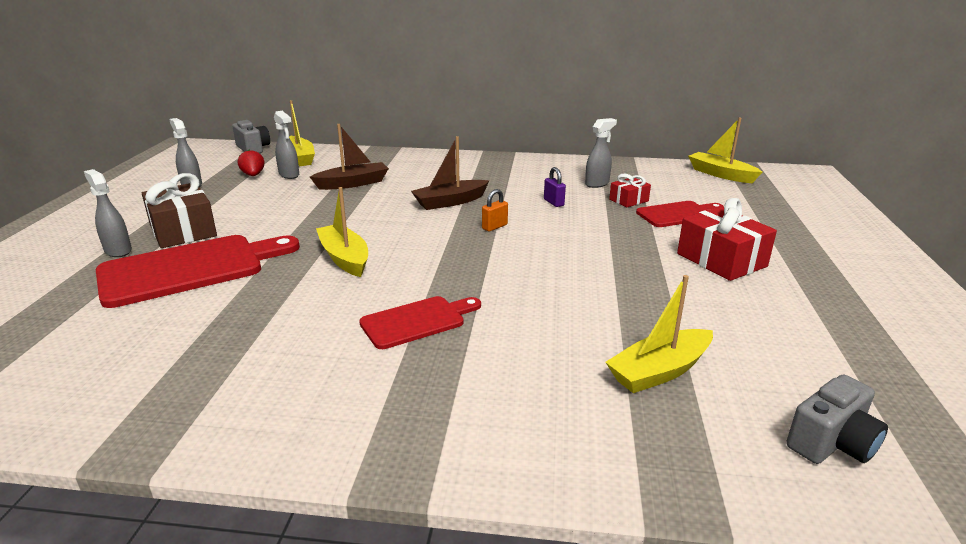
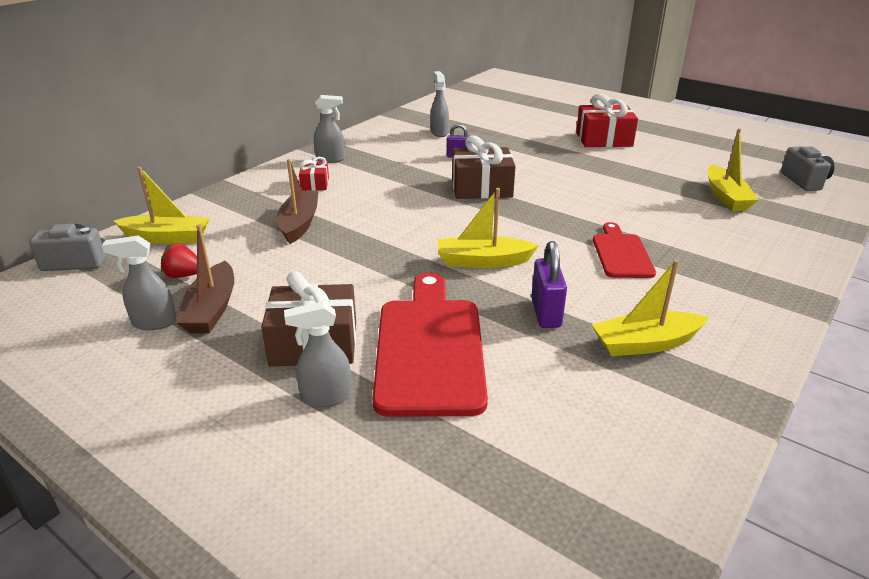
camera: 60 degrees left, 5 degrees up
grey spray bottle [274,111,299,179] -> grey spray bottle moved to [314,95,345,163]
brown boat [411,136,490,210] -> brown boat moved to [176,224,234,334]
orange padlock [482,189,508,232] -> brown gift [452,136,516,199]
red gift [609,173,651,207] -> red gift moved to [299,157,329,191]
red cutting board [636,201,724,227] -> none
yellow boat [688,117,762,183] -> yellow boat moved to [592,260,709,356]
none -> purple padlock [531,241,567,328]

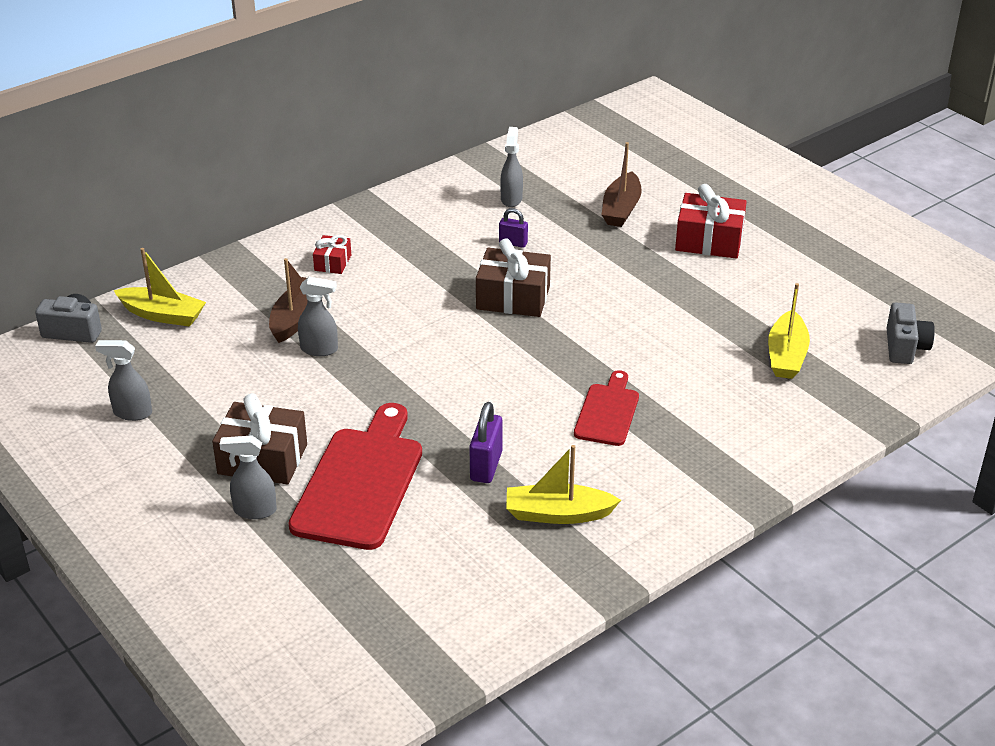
camera: 15 degrees right, 5 degrees up
red strawberry [161,243,197,278] -> none
brown boat [176,224,234,334] -> brown boat moved to [602,142,642,227]
grey spray bottle [314,95,345,163] -> grey spray bottle moved to [298,277,338,356]
yellow boat [438,188,539,268] -> none

